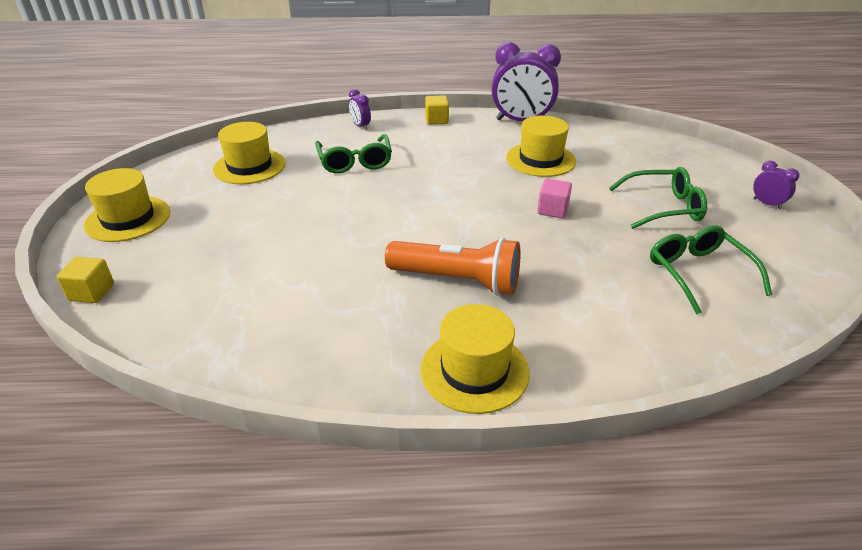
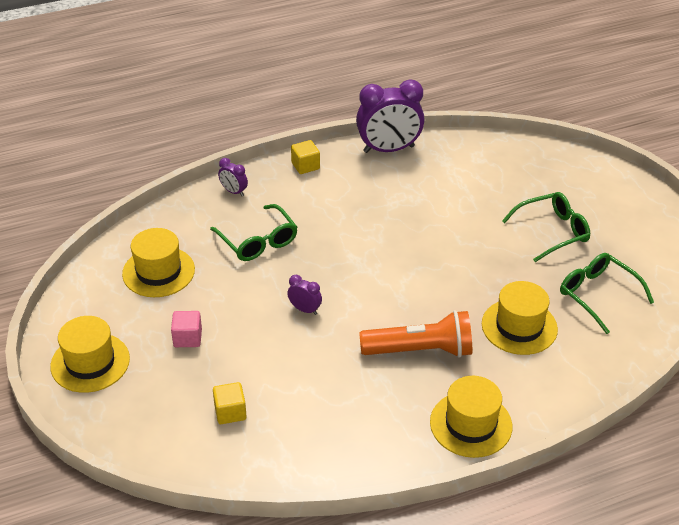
camera: 20 degrees left, 5 degrees up
yellow cube [57,257,114,303] -> yellow cube moved to [213,382,247,424]
yellow hat [506,116,576,177] -> yellow hat moved to [482,281,558,355]
pink cube [537,178,572,218] -> pink cube moved to [171,311,202,347]
purple clock [753,161,800,210] -> purple clock moved to [287,275,322,315]

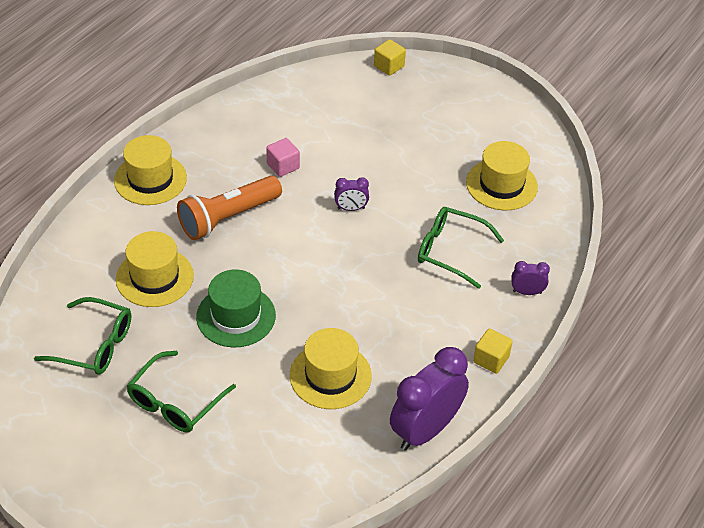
camera: 145 degrees right, 5 degrees up
yellow hat [50,316,130,393] -> yellow hat moved to [290,328,372,409]
pink cube [171,311,202,347] -> pink cube moved to [266,138,300,177]
yellow cube [213,382,247,424] -> yellow cube moved to [374,39,406,76]
none -> green hat [196,269,276,347]

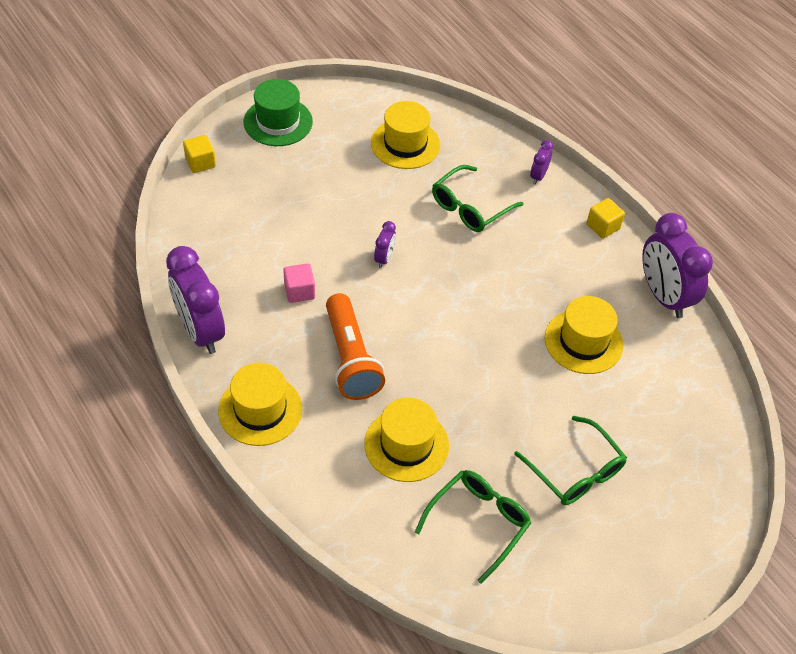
camera: 70 degrees left, 5 degrees up
green hat [196,269,276,347] -> green hat moved to [244,79,313,146]
none -> purple clock [166,246,225,354]

